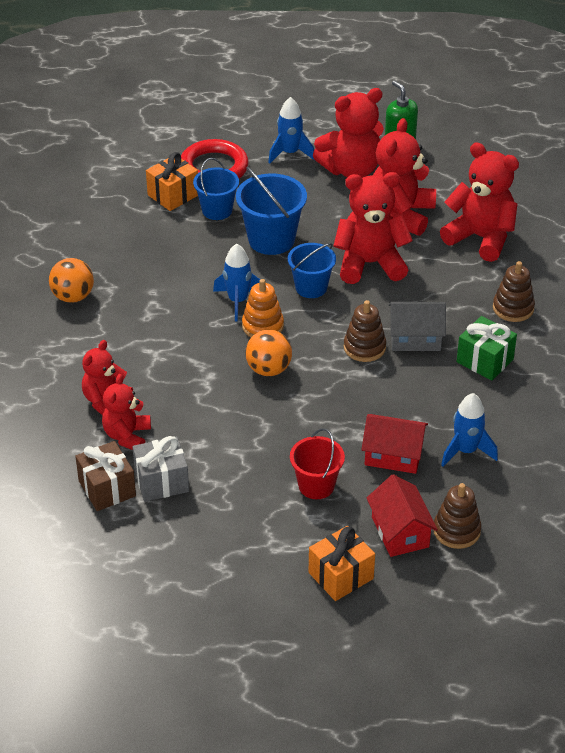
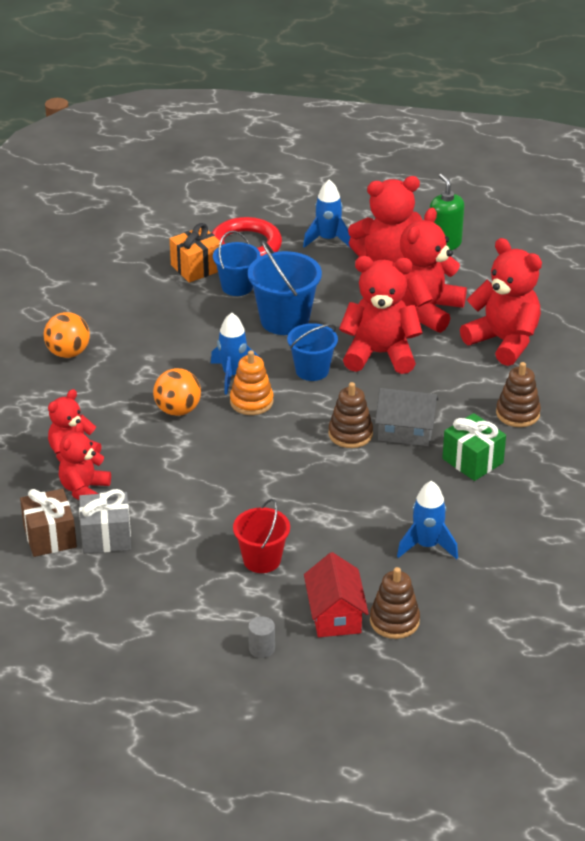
camera: 10 degrees right, 5 degrees down
orange ball [245,329,292,376] -> orange ball moved to [153,368,201,416]
orange gift [309,526,375,601] -> grey cylinder [248,616,275,658]
red house [361,414,428,474] -> none

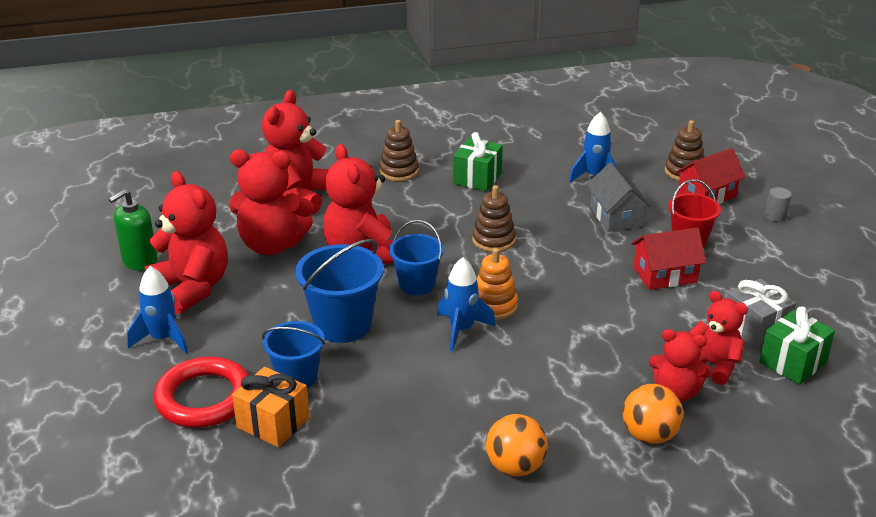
camera: 115 degrees left, 5 degrees down
brown gift [20,489,77,557] -> green gift [759,306,835,385]
red teddy bear [59,423,111,500] -> red teddy bear turned 135 degrees counterclockwise [689,291,748,385]
orange ball [153,368,201,416] -> orange ball moved to [623,384,684,444]
grey house [375,388,439,446] -> grey house moved to [586,162,651,232]
none -> red house [631,227,706,290]

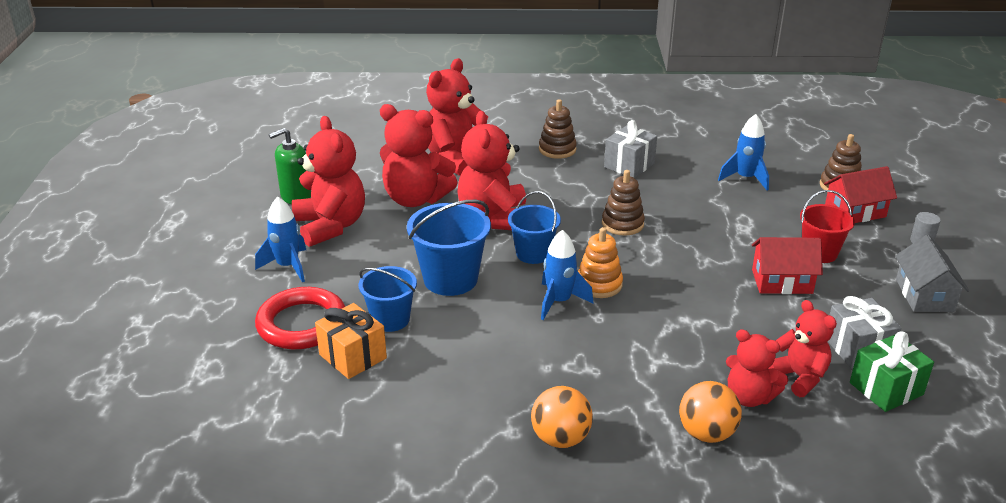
camera: 15 degrees right, 0 degrees up
green gift [453,132,503,191] -> grey gift [604,120,657,178]
grey house [586,162,651,232] -> grey house moved to [895,235,969,312]

